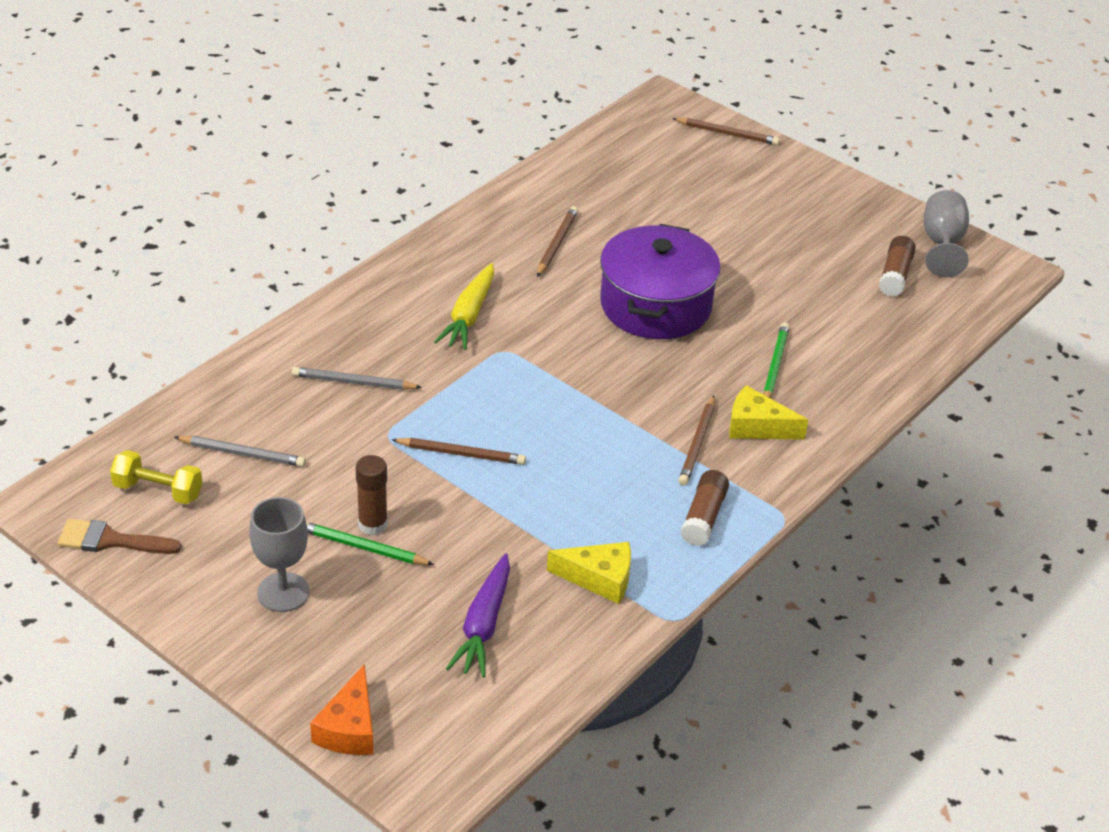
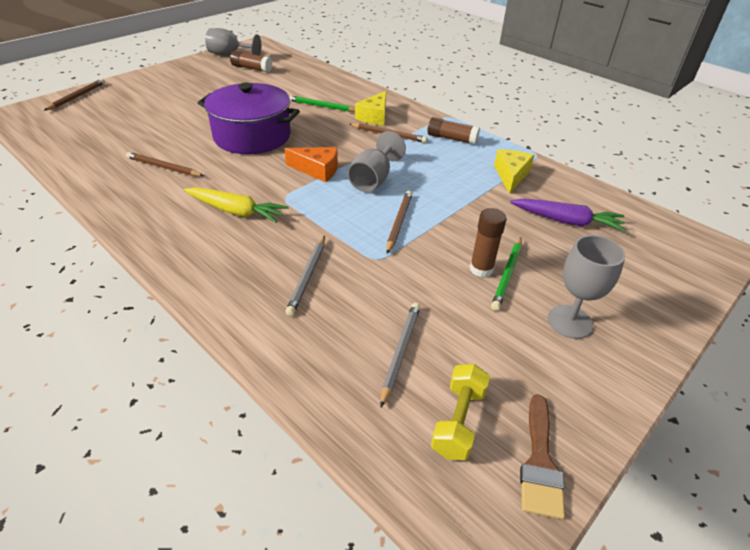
camera: 85 degrees left, 0 degrees up
orange cheese [310,664,374,755] -> orange cheese moved to [284,147,338,182]
none -> grey goblet [348,131,406,192]

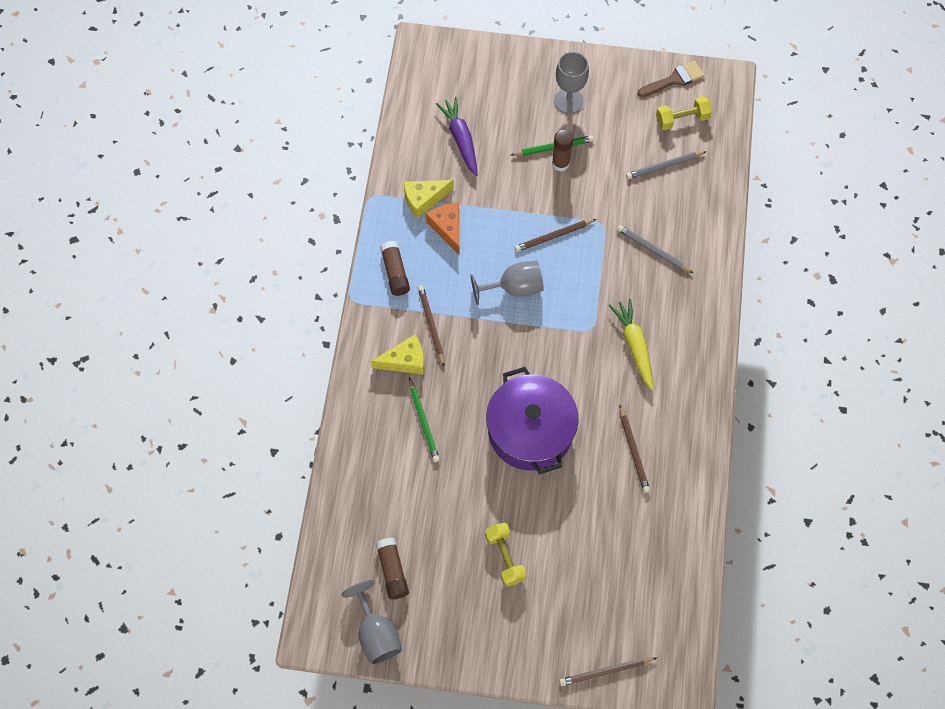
camera: 125 degrees left, 25 degrees up
orange cheese [284,147,338,182] -> orange cheese moved to [426,203,459,255]
grey pencil [285,236,325,316] -> grey pencil turned 120 degrees counterclockwise [617,225,693,273]
none -> yellow dumbbell [485,523,527,587]

